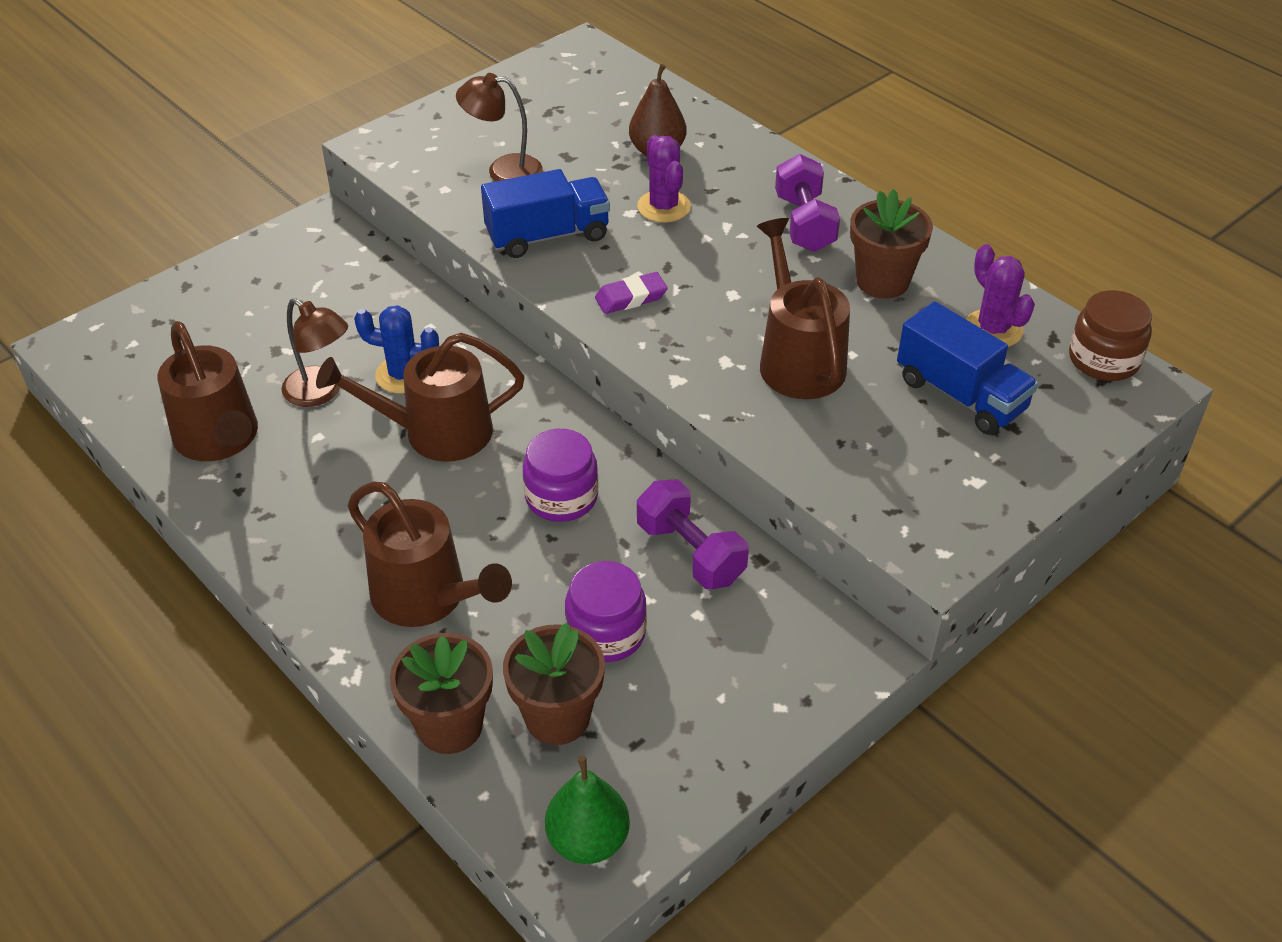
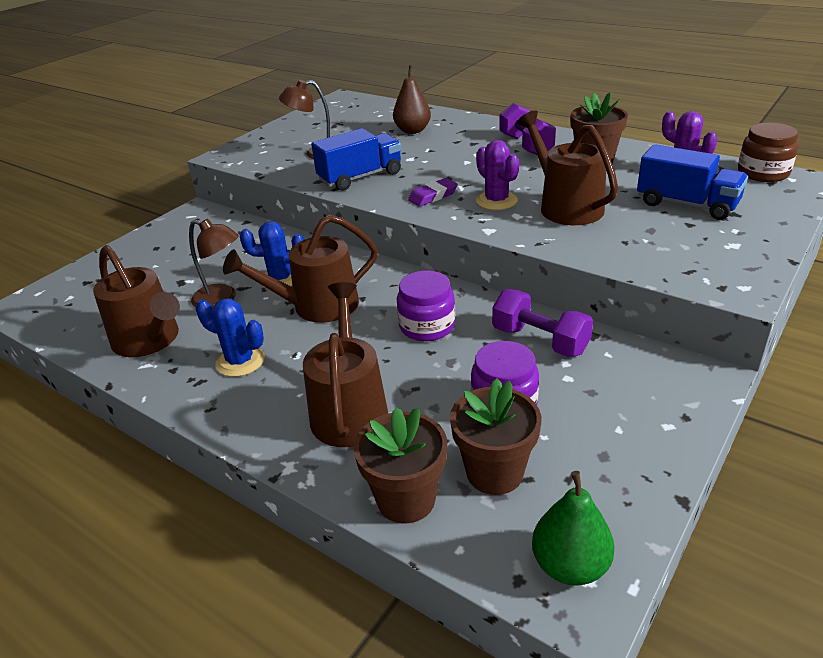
camera: 10 degrees left, 10 degrees down
brown watering can [348,482,512,627] -> brown watering can turned 120 degrees counterclockwise [303,282,388,447]
purple cactus [637,135,691,223] -> purple cactus moved to [476,140,519,210]
none -> blue cactus [196,299,265,377]

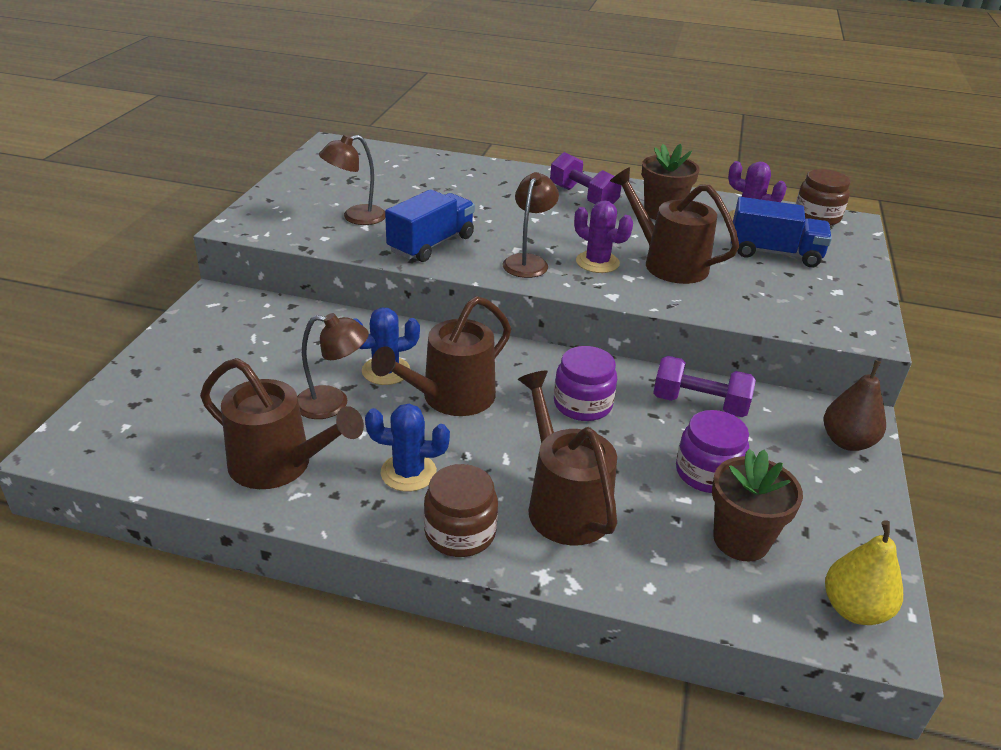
camera: 25 degrees left, 0 degrees up
brown flower pot [354,407,447,523] -> none
brown pear [393,65,431,134] -> brown pear moved to [824,360,886,451]
purple eraser [408,178,458,207] -> brown lamp [503,172,559,278]
green pear [532,471,615,586] -> yellow pear [825,520,903,625]
none -> brown jar [424,464,498,557]

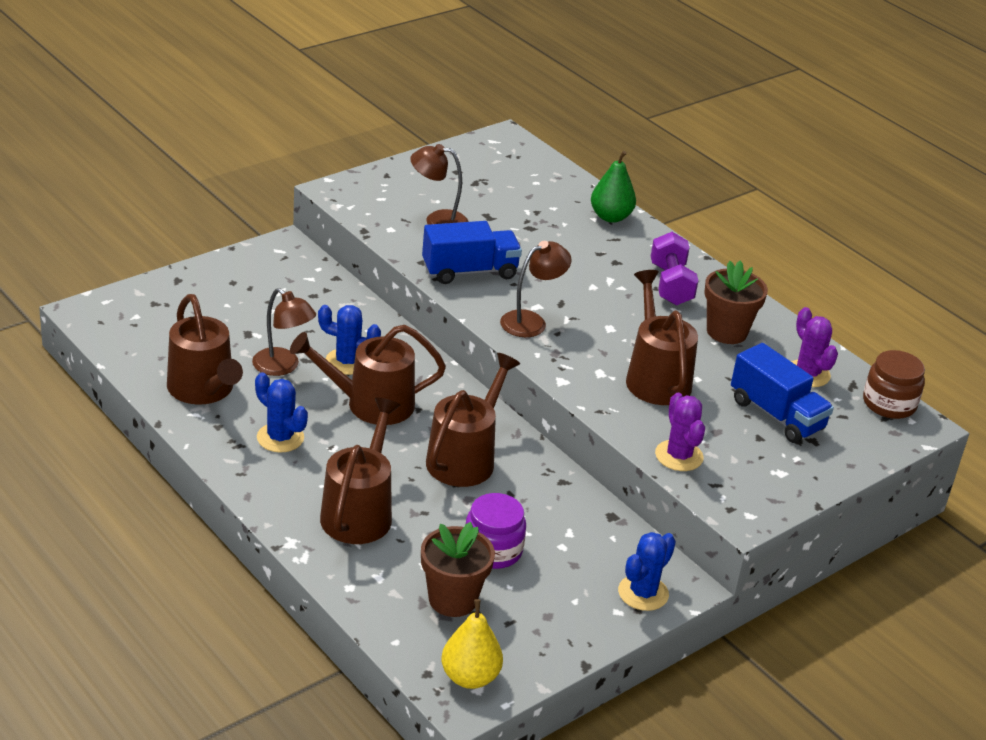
camera: 35 degrees right, 0 degrees up
brown jar [424,464,498,557] -> none
purple jar [554,346,617,421] -> brown watering can [426,353,520,487]
purple cactus [574,200,633,273] -> purple cactus moved to [655,393,705,471]
purple dumbbell [653,356,756,417] -> none
brown pear [824,360,886,451] -> blue cactus [618,532,676,611]
none -> green pear [591,151,636,223]

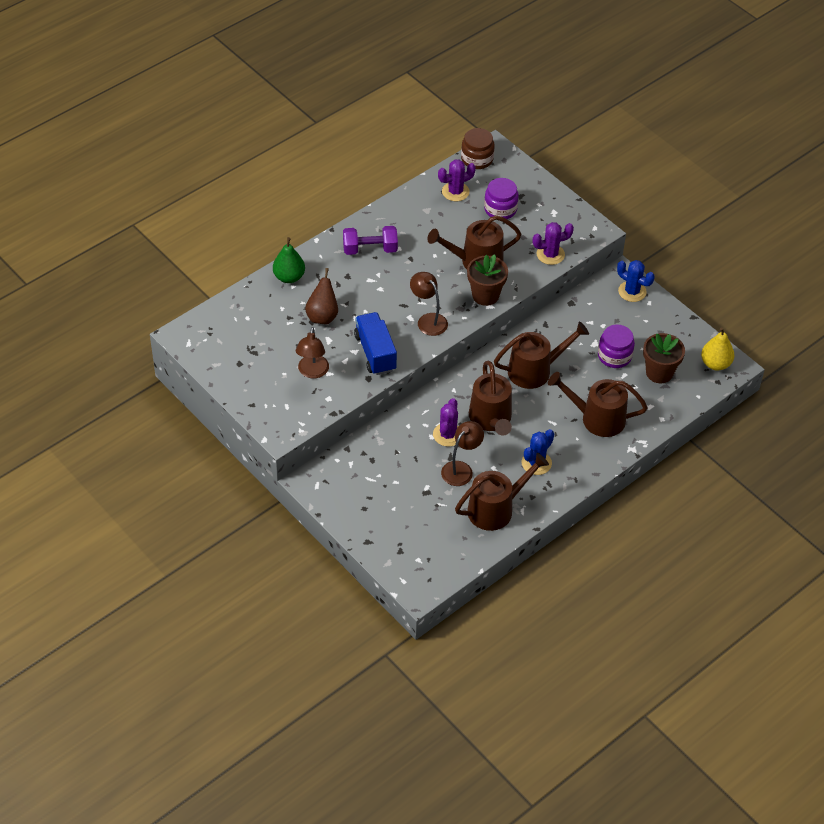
camera: 90 degrees left, 15 degrees up
blue cactus [318,305,381,375] -> purple cactus [433,398,458,447]
brown watering can [426,353,520,487] -> brown watering can turned 135 degrees clockwise [494,322,589,389]
brown flower pot [704,261,768,344] -> brown flower pot moved to [467,255,508,306]
blue truck [731,343,834,443] -> purple jar [484,178,519,219]
none -> brown pear [305,268,338,325]

